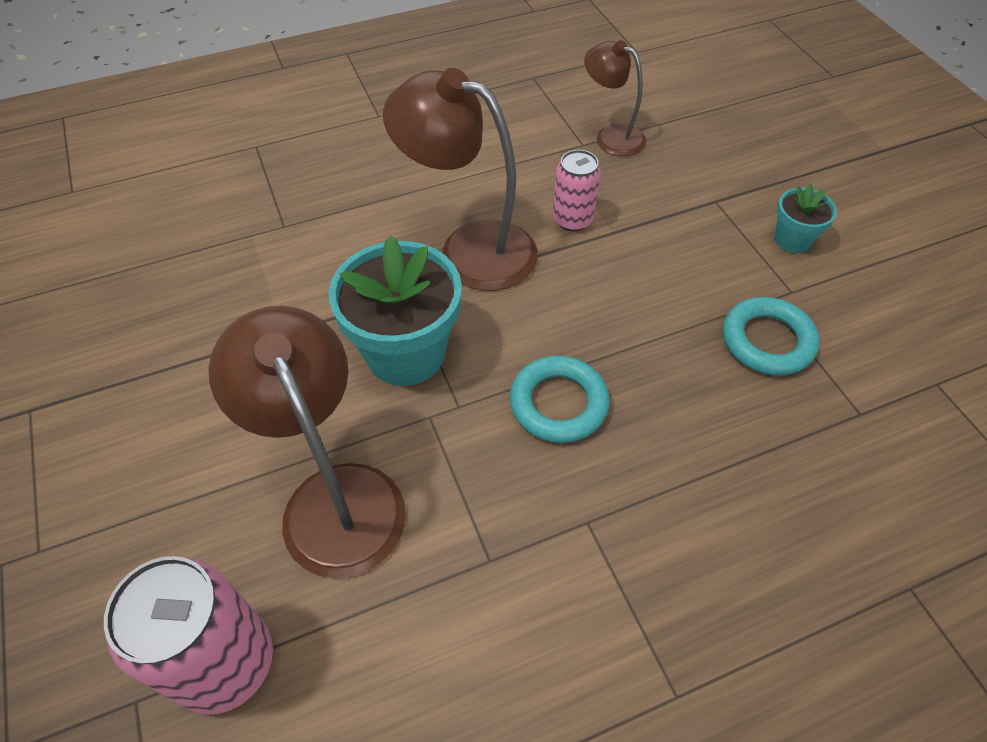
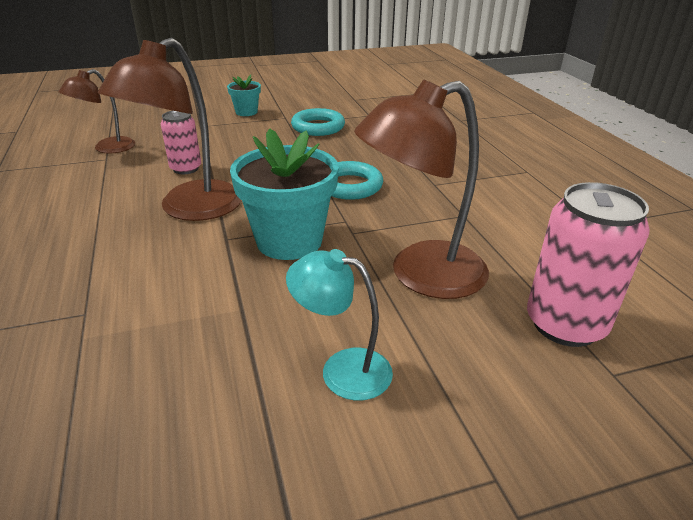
camera: 85 degrees left, 20 degrees down
none -> turquoise lamp [286,249,393,401]

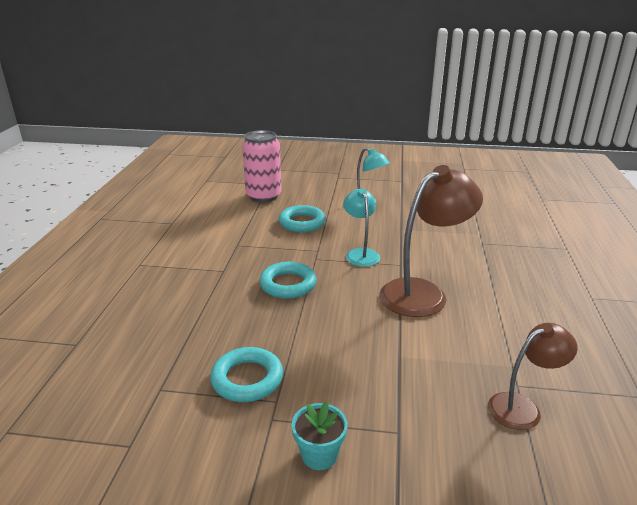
camera: 155 degrees left, 5 degrees down
pink can [161,111,201,174] -> none
turquoise flower pot [230,128,339,260] -> turquoise lamp [343,188,380,267]
brown lamp [354,79,489,299] -> turquoise ring [279,205,326,232]

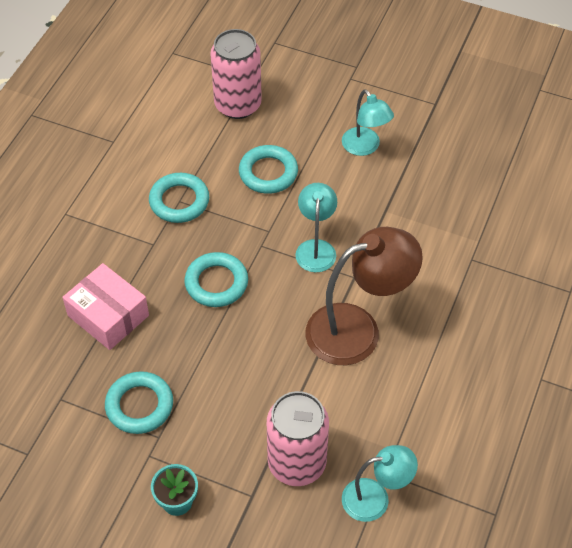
camera: 15 degrees right, 25 degrees up
brown lamp [488,323,577,430] -> turquoise lamp [342,445,418,522]
none -> pink box [62,263,149,350]
none -> turquoise ring [149,173,209,223]
none -> pink can [267,391,329,486]

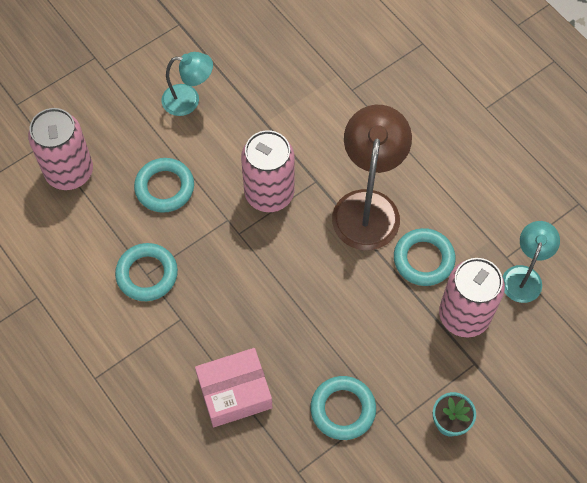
camera: 60 degrees left, 10 degrees up
turquoise ring [185,252,248,307] -> turquoise ring moved to [394,228,456,286]
turquoise lamp [295,183,337,272] -> pink can [241,130,294,212]

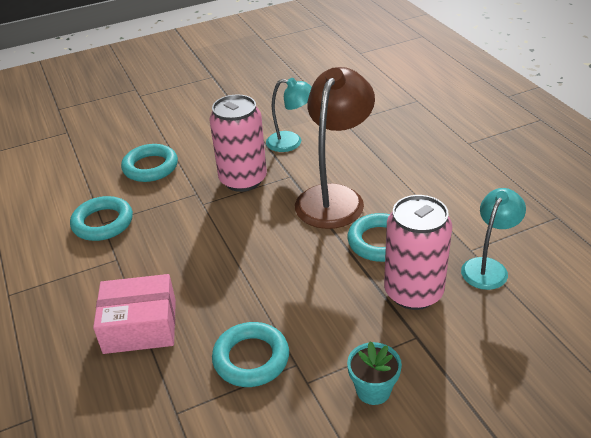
camera: 15 degrees right, 25 degrees down
pink can [28,108,93,190] -> none
turquoise lamp [161,52,213,116] -> turquoise lamp moved to [266,78,312,152]

